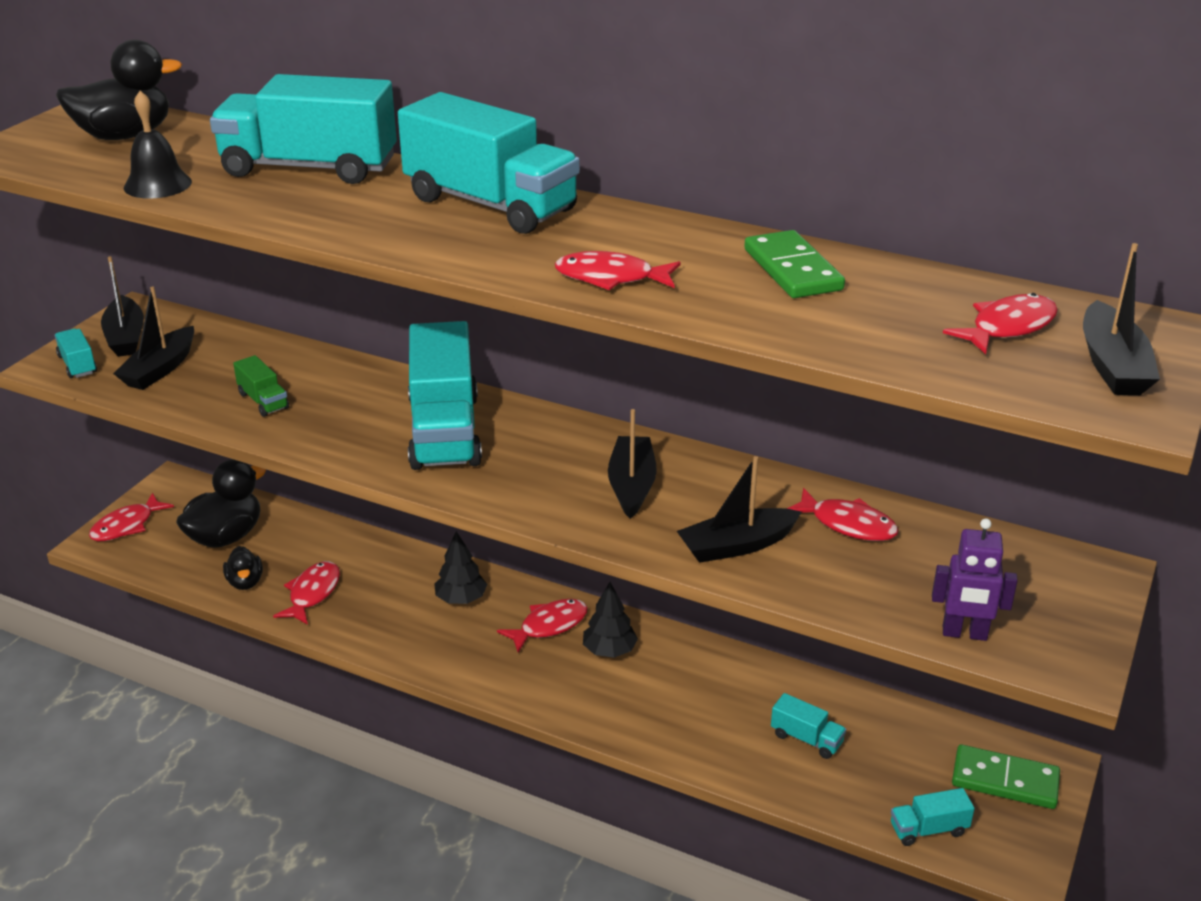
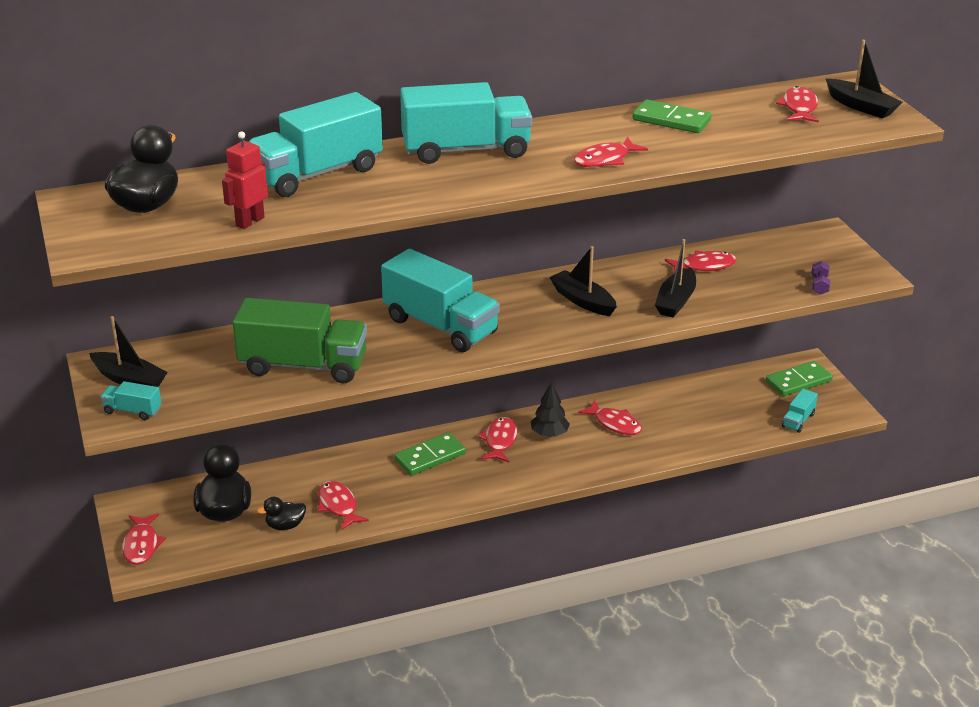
camera: 45 degrees left, 0 degrees up
black boat [113,286,194,390] -> none
black bell [124,91,192,199] -> red robot [222,131,268,229]
black duck [223,546,263,590] -> black duck turned 135 degrees clockwise [257,497,306,530]
green truck [233,355,289,417] -> green truck [233,298,367,383], size x2.31
black tree [434,531,487,604] -> green domino [394,432,466,476]
turquoise truck [771,693,846,759] -> none
purple robot [932,518,1018,641] -> purple dumbbell [811,261,830,295]
none -> red fish [578,400,642,435]

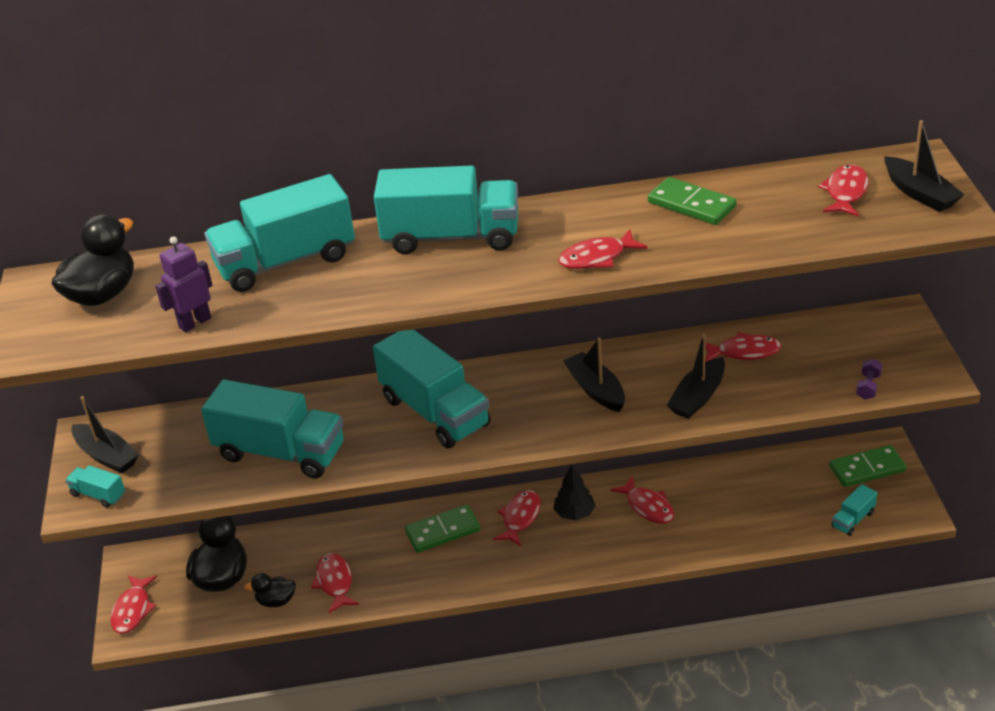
camera: 15 degrees right, 5 degrees up
red robot [222,131,268,229] -> purple robot [155,236,213,332]
green truck [233,298,367,383] -> turquoise truck [201,379,344,479]

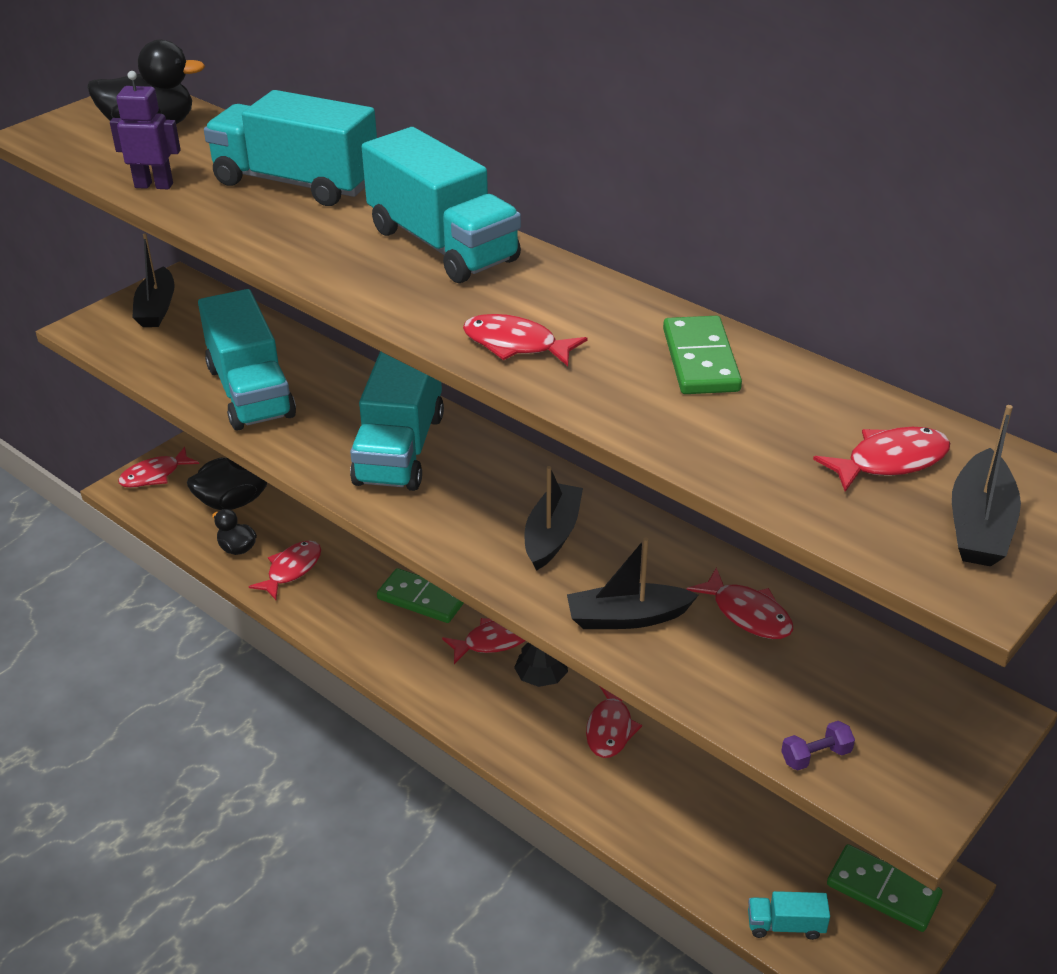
camera: 45 degrees right, 0 degrees up
turquoise truck [65,465,125,508] -> none

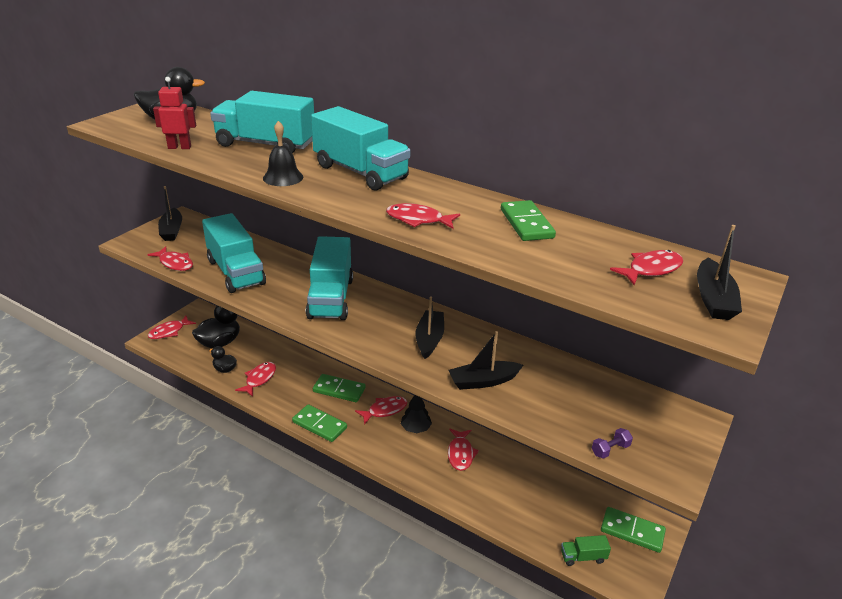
camera: 10 degrees left, 5 degrees down
purple robot [110,71,181,189] -> red robot [153,77,196,149]
red fish [686,568,793,639] -> red fish moved to [148,246,193,271]
turquoise truck [748,891,830,940] -> green truck [561,535,611,566]
none -> black bell [263,121,303,186]
none -> green domino [292,404,347,442]

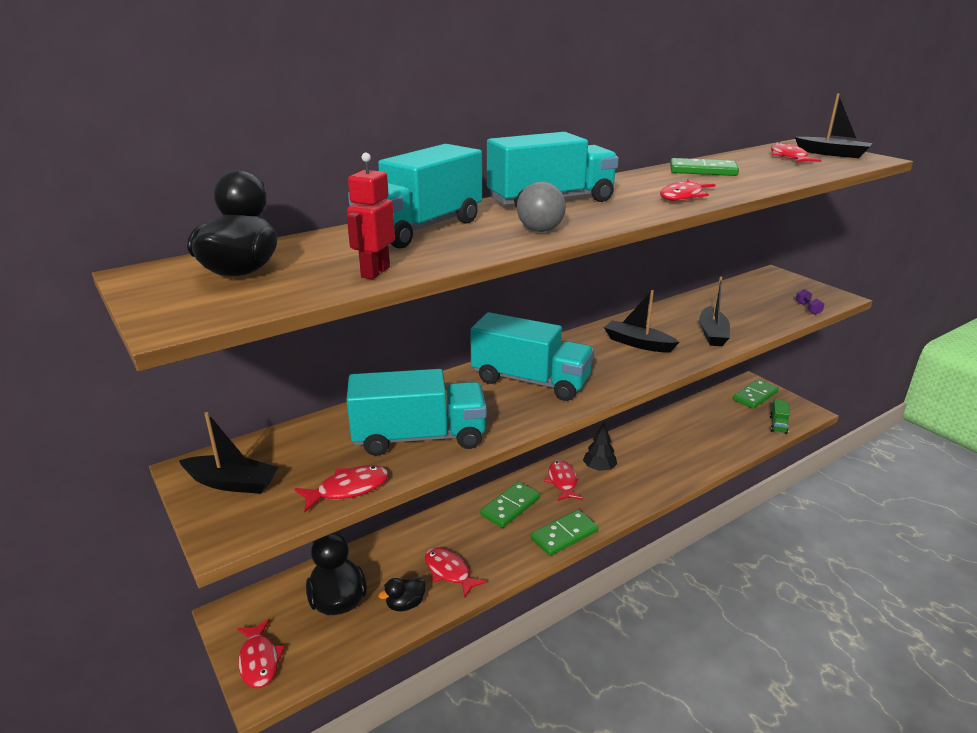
camera: 65 degrees left, 5 degrees down
black bell [263,121,303,186] -> grey ball [517,182,566,232]
red fish [448,429,479,471] -> none

